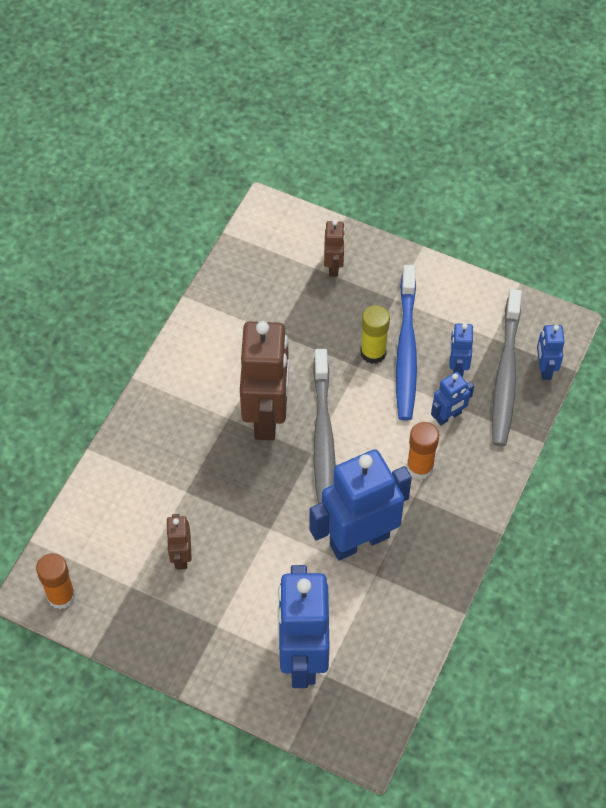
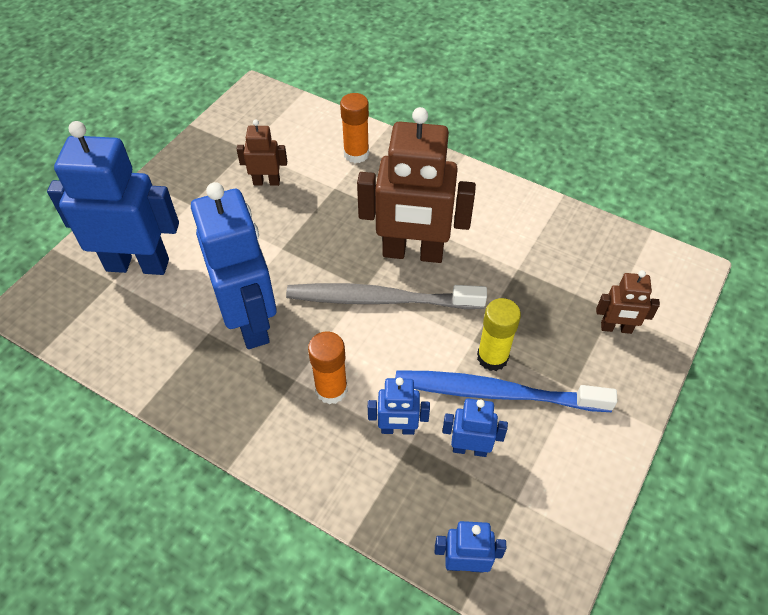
camera: 95 degrees right, 5 degrees down
orange glue stick [36,553,76,609] -> orange glue stick moved to [340,93,369,163]
blue robot [431,372,474,425] -> blue robot turned 60 degrees counterclockwise [368,377,430,435]
grey toothbrush [492,289,522,446] -> none

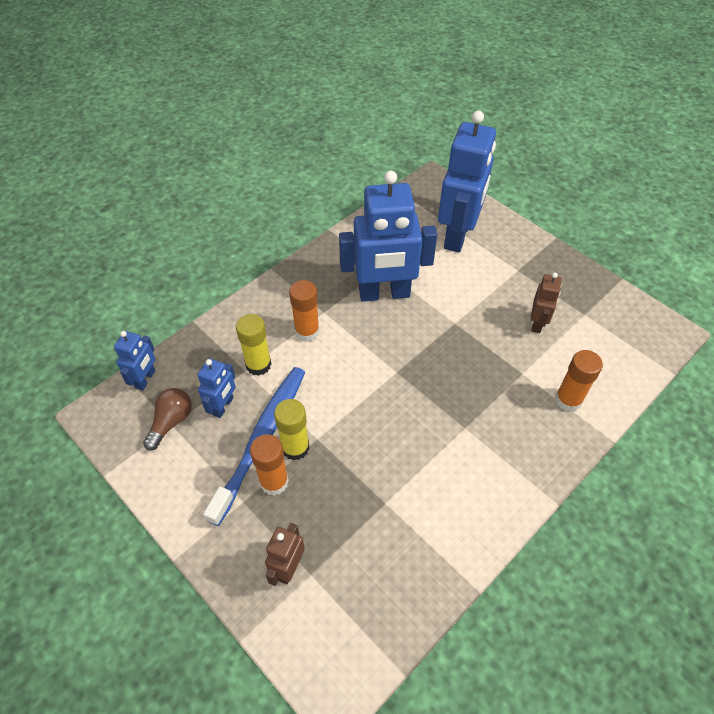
camera: 105 degrees right, 0 degrees up
grey toothbrush [286,283,487,309] -> none
brown robot [357,107,476,263] -> none
blue robot [368,377,430,435] -> yellow glue stick [236,314,271,376]
none -> brown light bulb [143,388,192,450]
none -> orange glue stick [250,434,289,496]

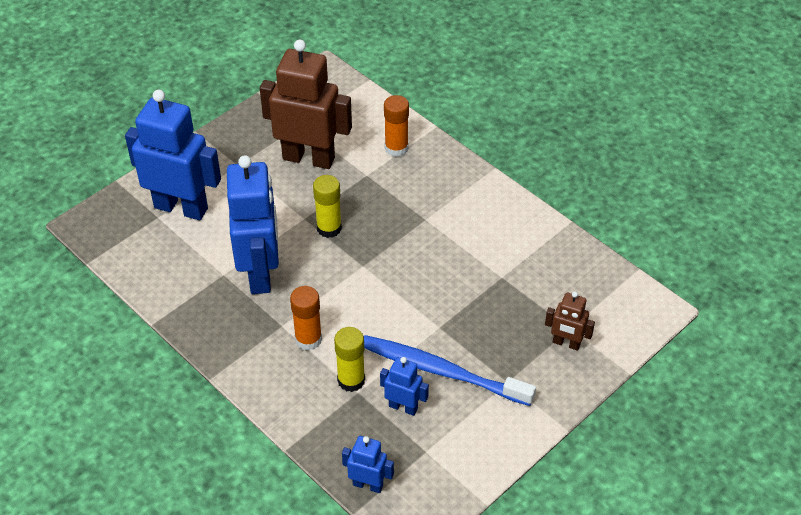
camera: 90 degrees left, 5 degrees down
brown light bulb [143,388,192,450] -> none
orange glue stick [250,434,289,496] -> none
yellow glue stick [274,399,309,461] -> yellow glue stick moved to [313,175,342,238]
brown robot [531,272,562,333] -> brown robot [260,39,352,169], size x2.11

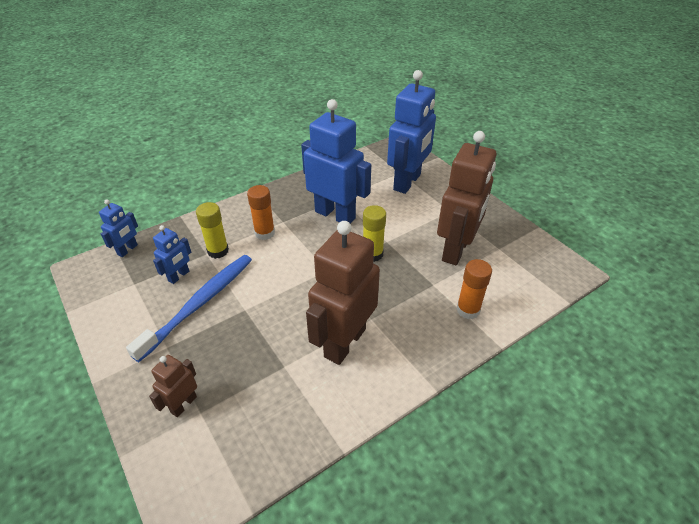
camera: 100 degrees right, 5 degrees down
blue robot [227,155,279,294] -> blue robot turned 150 degrees counterclockwise [301,99,371,224]
none -> brown robot [306,221,380,365]

